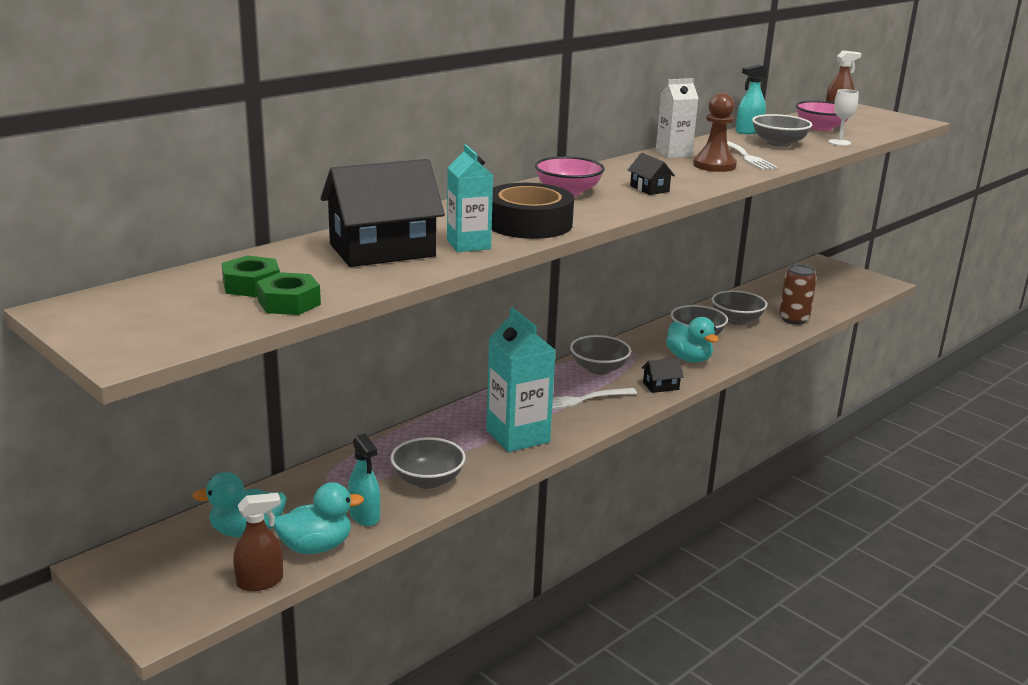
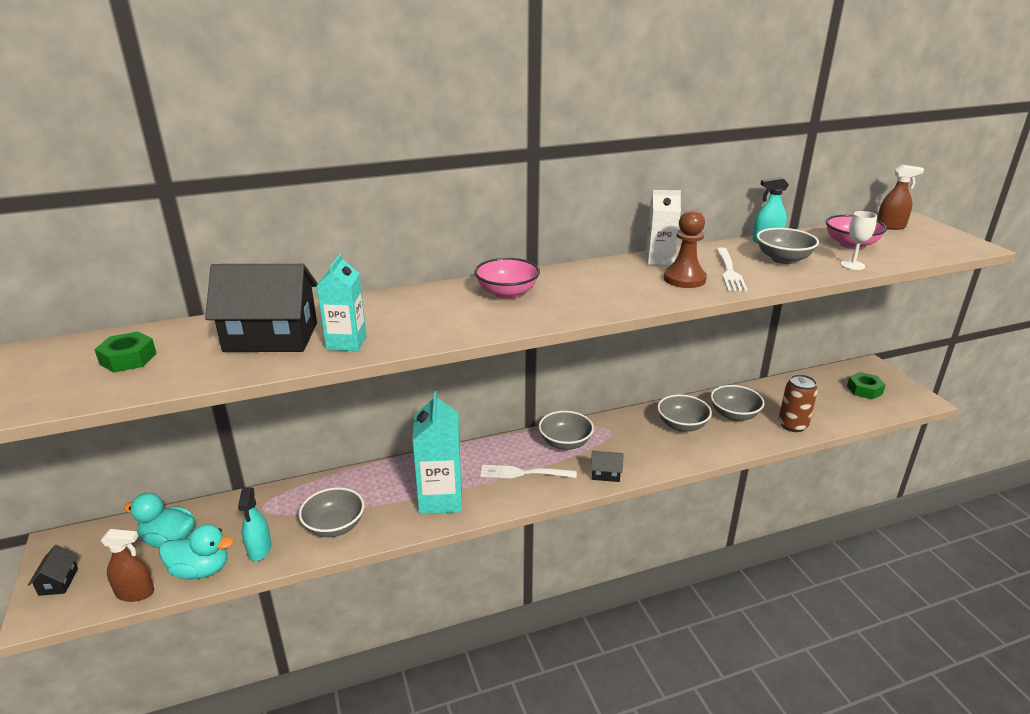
camera: 25 degrees right, 5 degrees up
green nut [257,272,321,315] -> green nut moved to [847,372,886,400]
black tape [492,183,574,239] -> none
black house [628,153,675,195] -> black house moved to [28,545,78,596]
turquoise duck [666,317,719,363] -> none

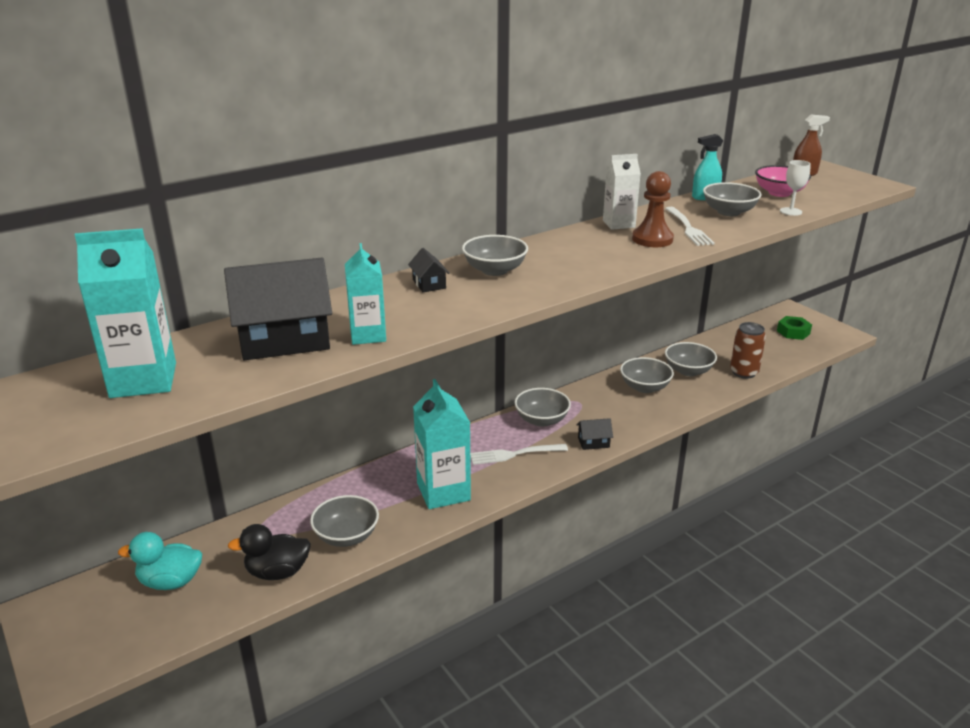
camera: 15 degrees left, 0 degrees up
black house [28,545,78,596] -> black house moved to [408,248,450,292]
green nut [94,331,157,373] -> turquoise carton [75,228,176,398]
brown spray bottle [101,529,154,602] -> none
turquoise duck [159,524,234,579] -> none
turquoise spray bottle [238,487,271,561] -> black duck [228,524,311,580]
pink bowl [474,258,540,299] -> grey bowl [462,235,528,276]

